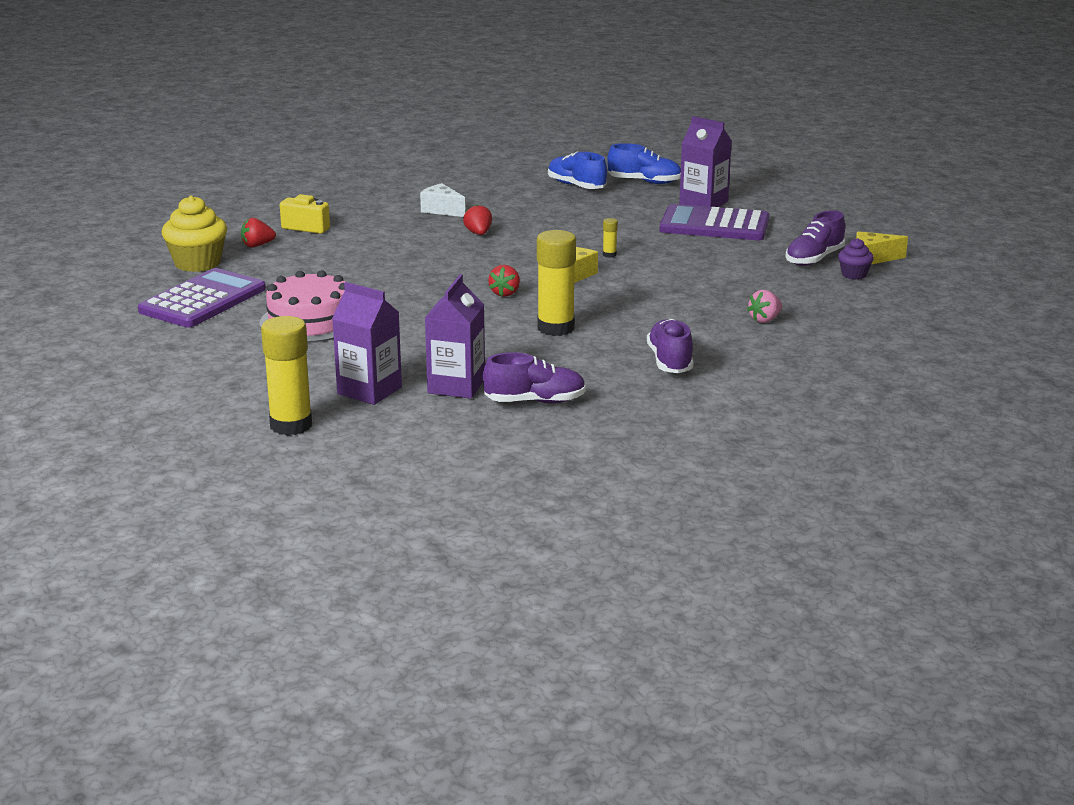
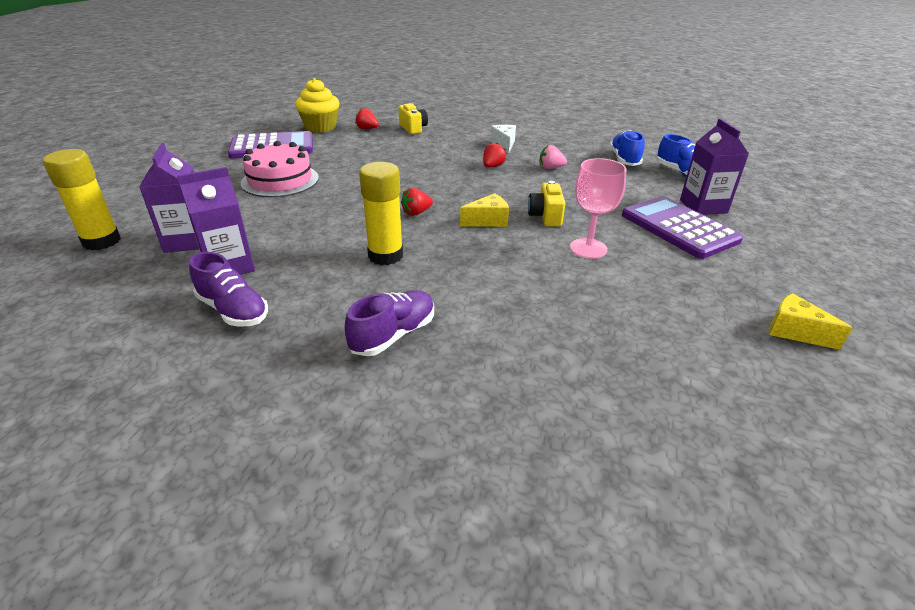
camera: 45 degrees right, 10 degrees up
yellow glue stick [603,218,618,258] -> yellow camera [528,181,565,227]
pink strawberry [747,290,782,323] -> pink strawberry moved to [540,145,567,169]
purple shoe [785,210,845,266] -> none
purple cupcake [838,238,874,279] -> none
none -> pink goblet [570,158,626,259]

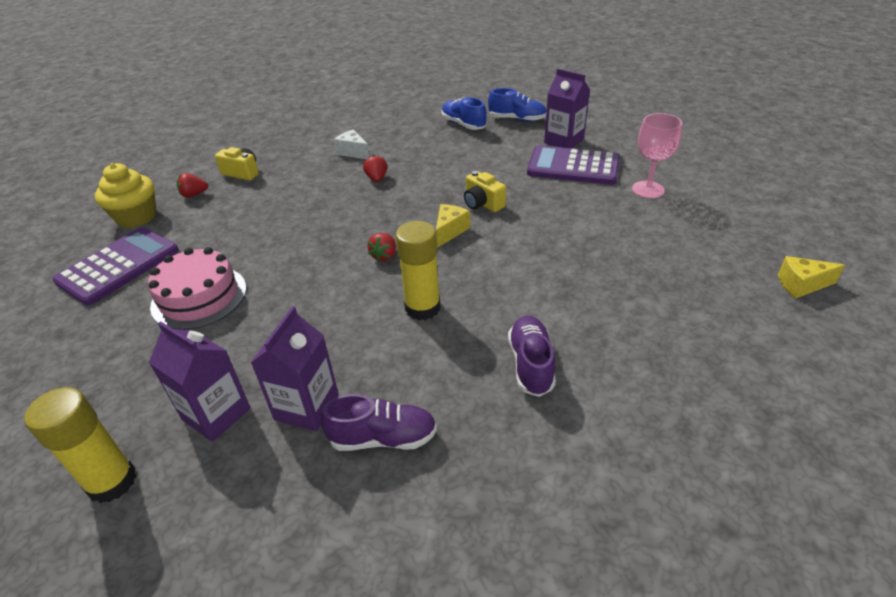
camera: 40 degrees left, 5 degrees up
pink strawberry [540,145,567,169] -> none
pink goblet [570,158,626,259] -> pink goblet moved to [632,113,682,198]
yellow cheese [769,293,853,350] -> yellow cheese moved to [778,256,845,299]

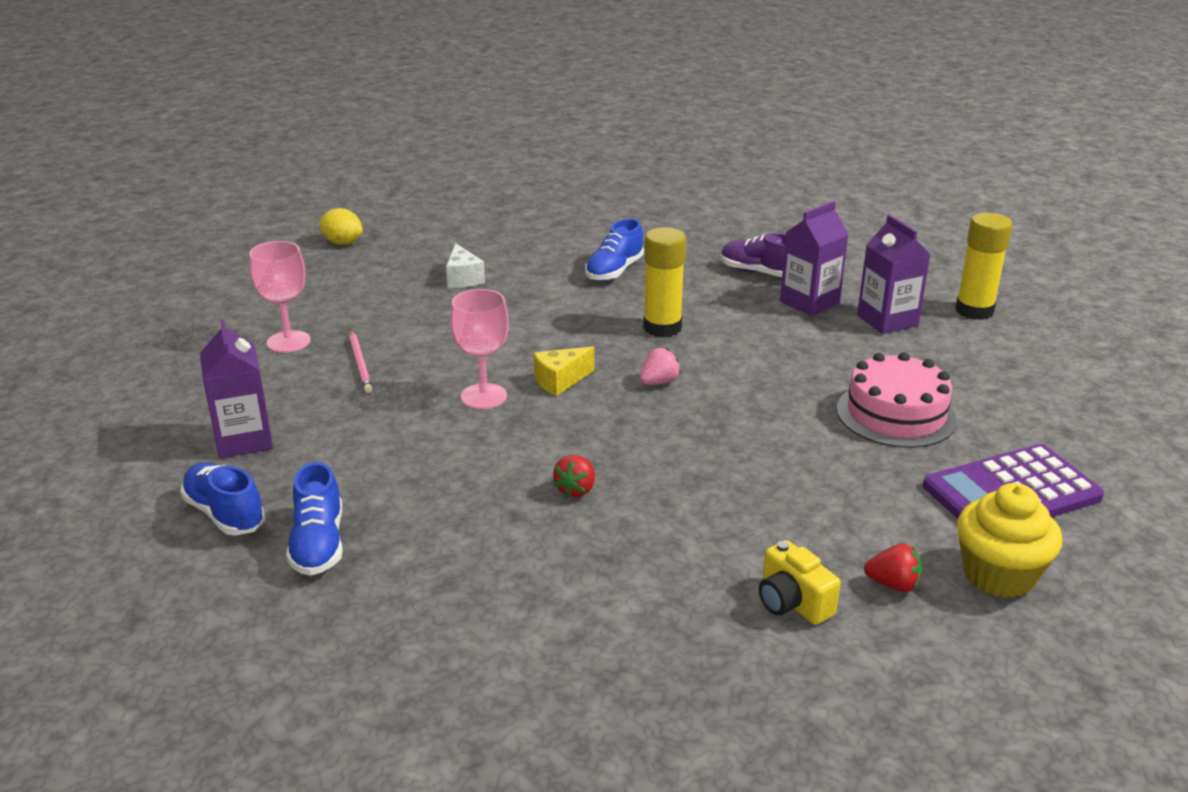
camera: 150 degrees left, 10 degrees down
white cheese [334,129,370,159] -> white cheese moved to [446,243,485,288]
red strawberry [367,233,396,262] -> pink strawberry [640,348,681,385]
yellow camera [464,171,506,212] -> pink goblet [450,289,509,409]
purple shoe [508,316,556,397] -> blue shoe [585,218,644,281]
purple calculator [527,145,620,185] -> none
yellow cheese [778,256,845,299] -> yellow lemon [319,208,363,245]
none -> pink pencil [349,331,373,393]

